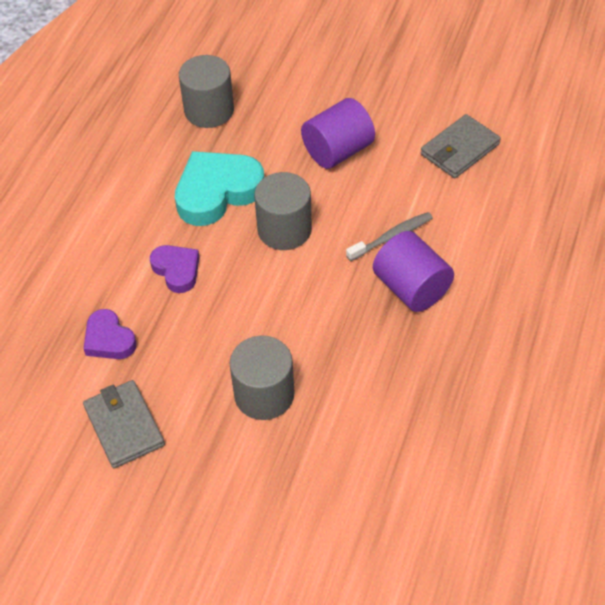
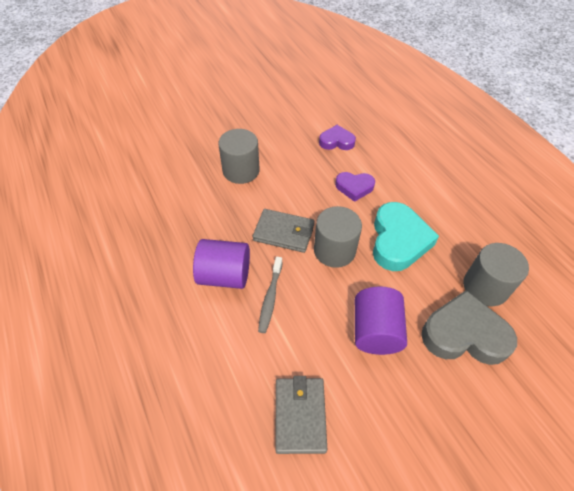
camera: 130 degrees right, 0 degrees up
grey wallet [83,380,165,468] -> grey wallet moved to [253,209,314,253]
none -> grey heart [421,290,517,365]

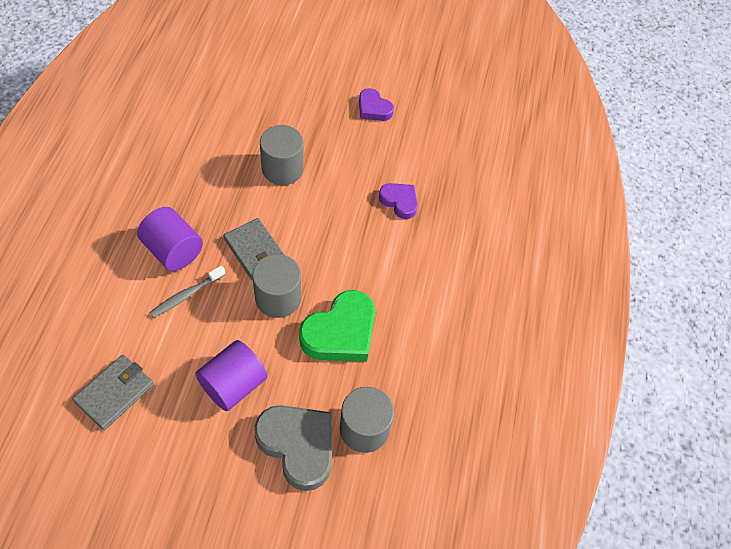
camera: 35 degrees right, 5 degrees up
purple heart [335,172,375,202] -> purple heart moved to [359,88,394,121]
turquoise heart [373,202,439,271] -> green heart [299,290,375,362]

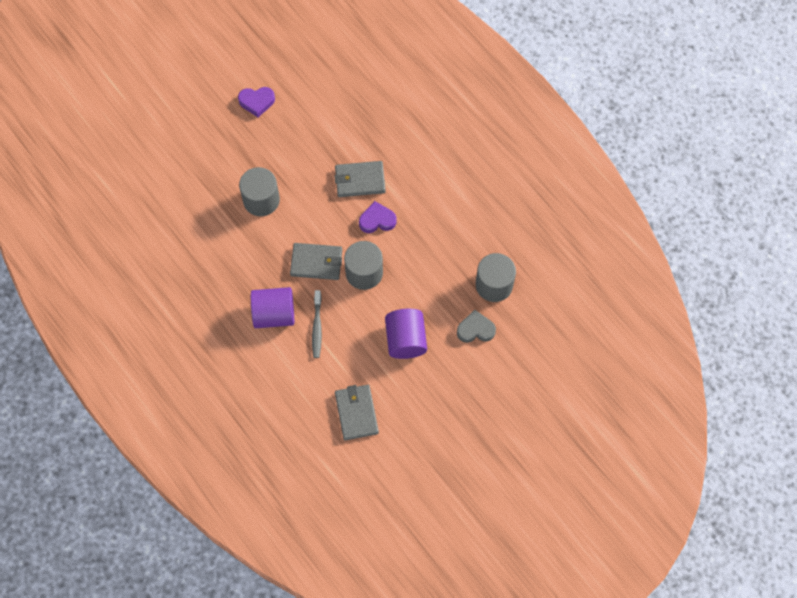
camera: 45 degrees left, 10 degrees up
grey heart [254,405,332,491] -> grey heart [457,310,496,343], size x0.57
green heart [299,290,375,362] -> none
purple heart [379,183,418,219] -> purple heart moved to [359,201,397,233]
none -> grey wallet [335,161,386,197]

